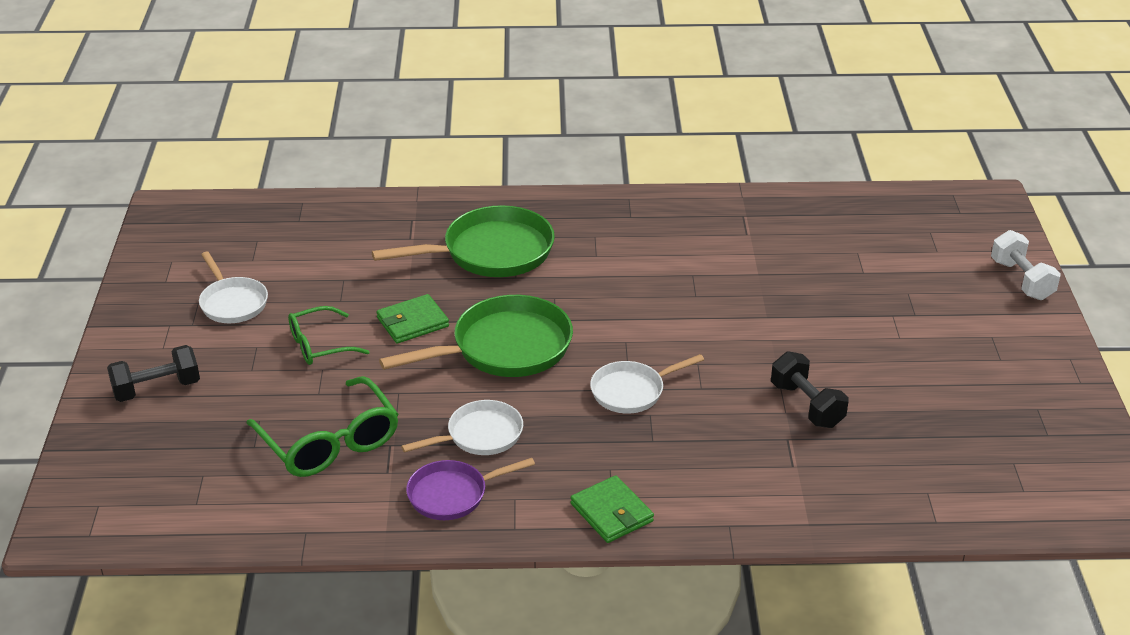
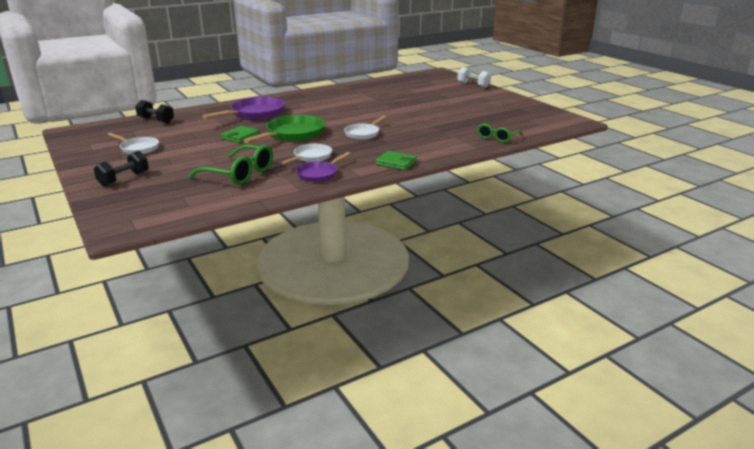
camera: 30 degrees left, 10 degrees down
green glasses [288,306,370,365] -> green glasses moved to [477,123,522,143]
green pan [372,205,555,277] -> purple pan [202,97,285,120]
black dumbbell [771,351,849,428] -> black dumbbell moved to [135,100,174,124]

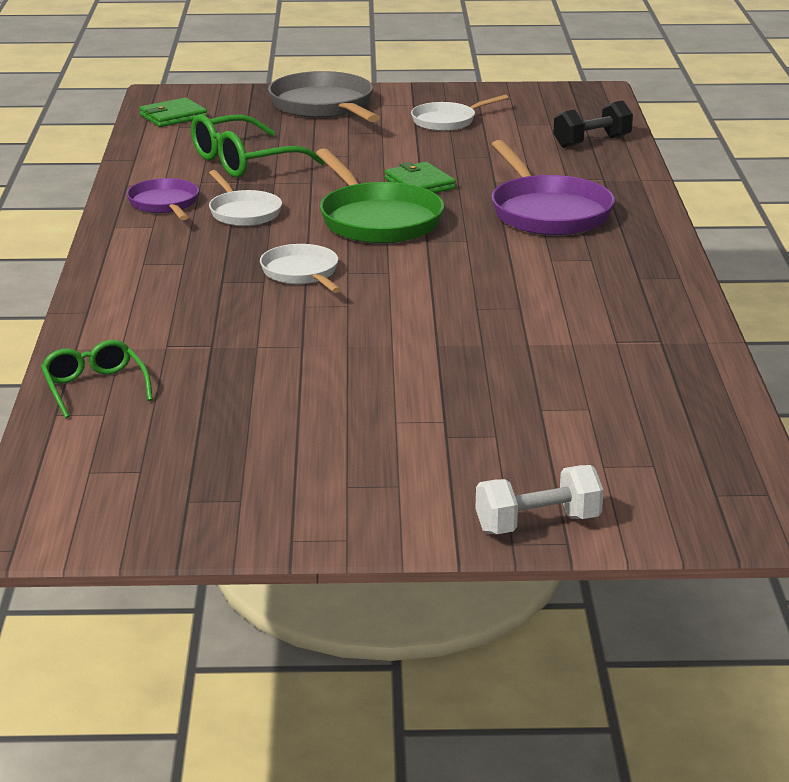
camera: 120 degrees right, 0 degrees up
black dumbbell [94,151,149,187] -> grey pan [268,71,380,122]
green wallet [376,151,417,170] -> green wallet moved to [139,98,207,127]

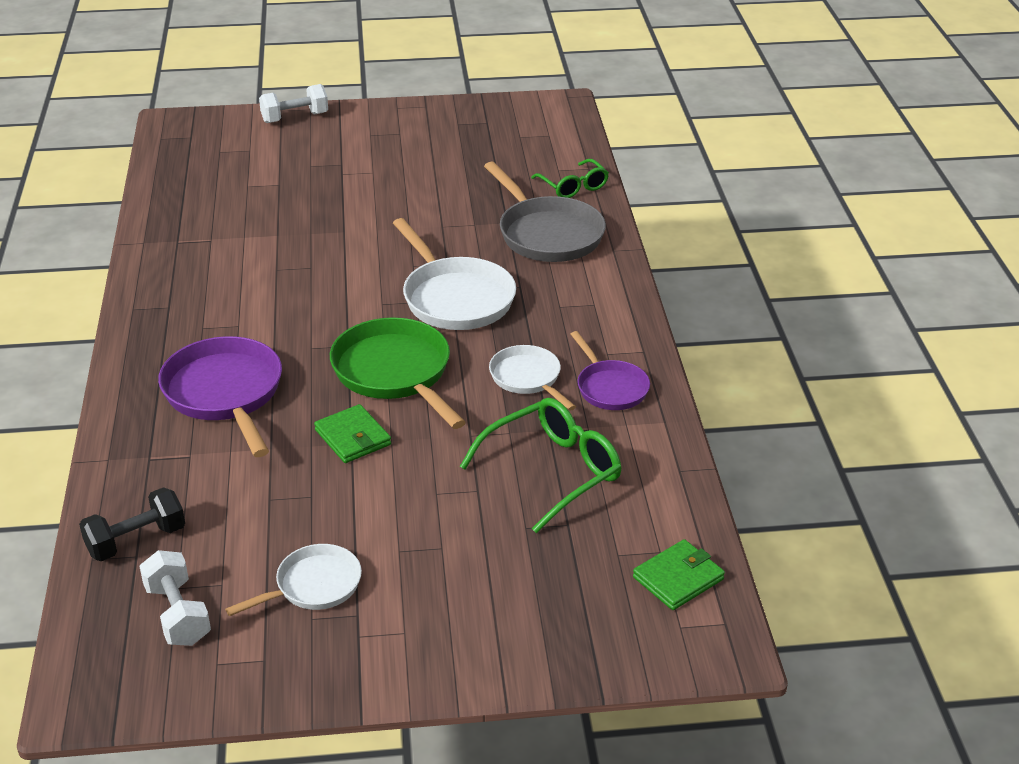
camera: 175 degrees right, 10 degrees up
white pan [260,244,341,293] -> white pan [393,218,516,330], size x1.68
grey pan [268,71,380,122] -> grey pan moved to [484,162,606,262]
none -> white dumbbell [139,550,211,646]

